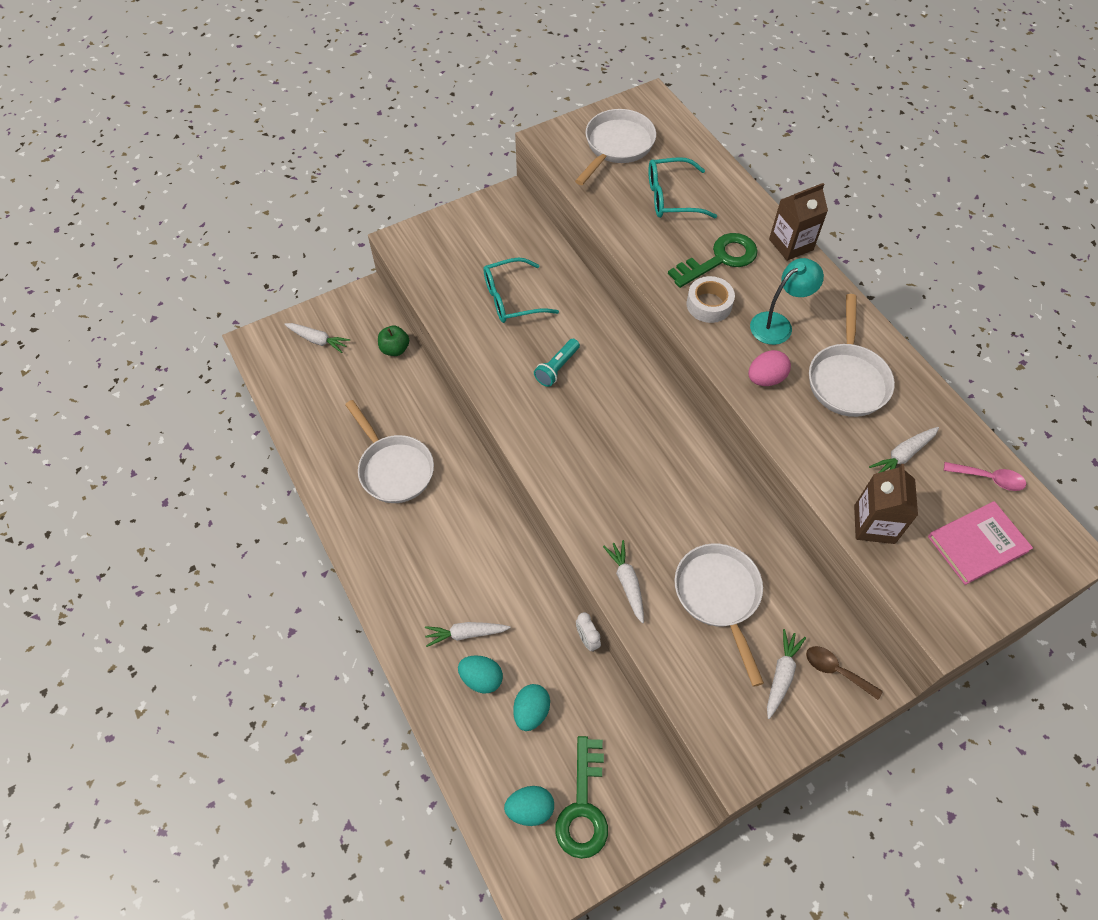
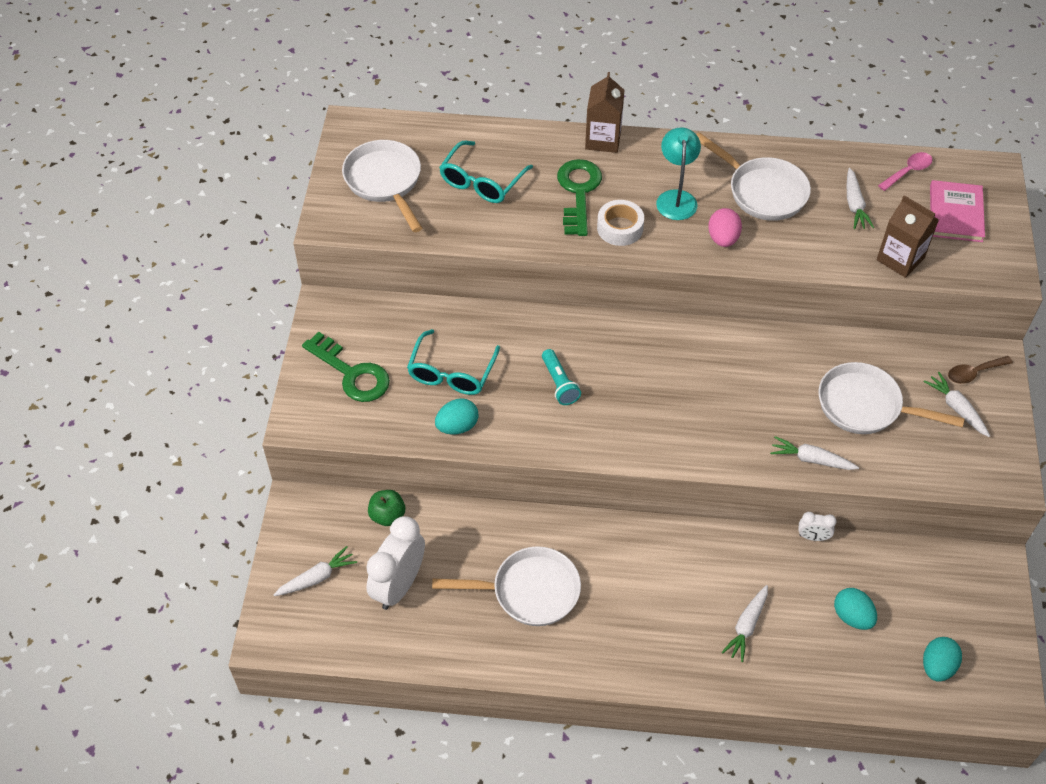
camera: 55 degrees left, 5 degrees down
turquoise egg [458,655,503,694] -> turquoise egg moved to [435,398,479,434]
green key [555,736,608,859] -> green key moved to [302,332,390,402]
none -> white clock [366,516,425,610]

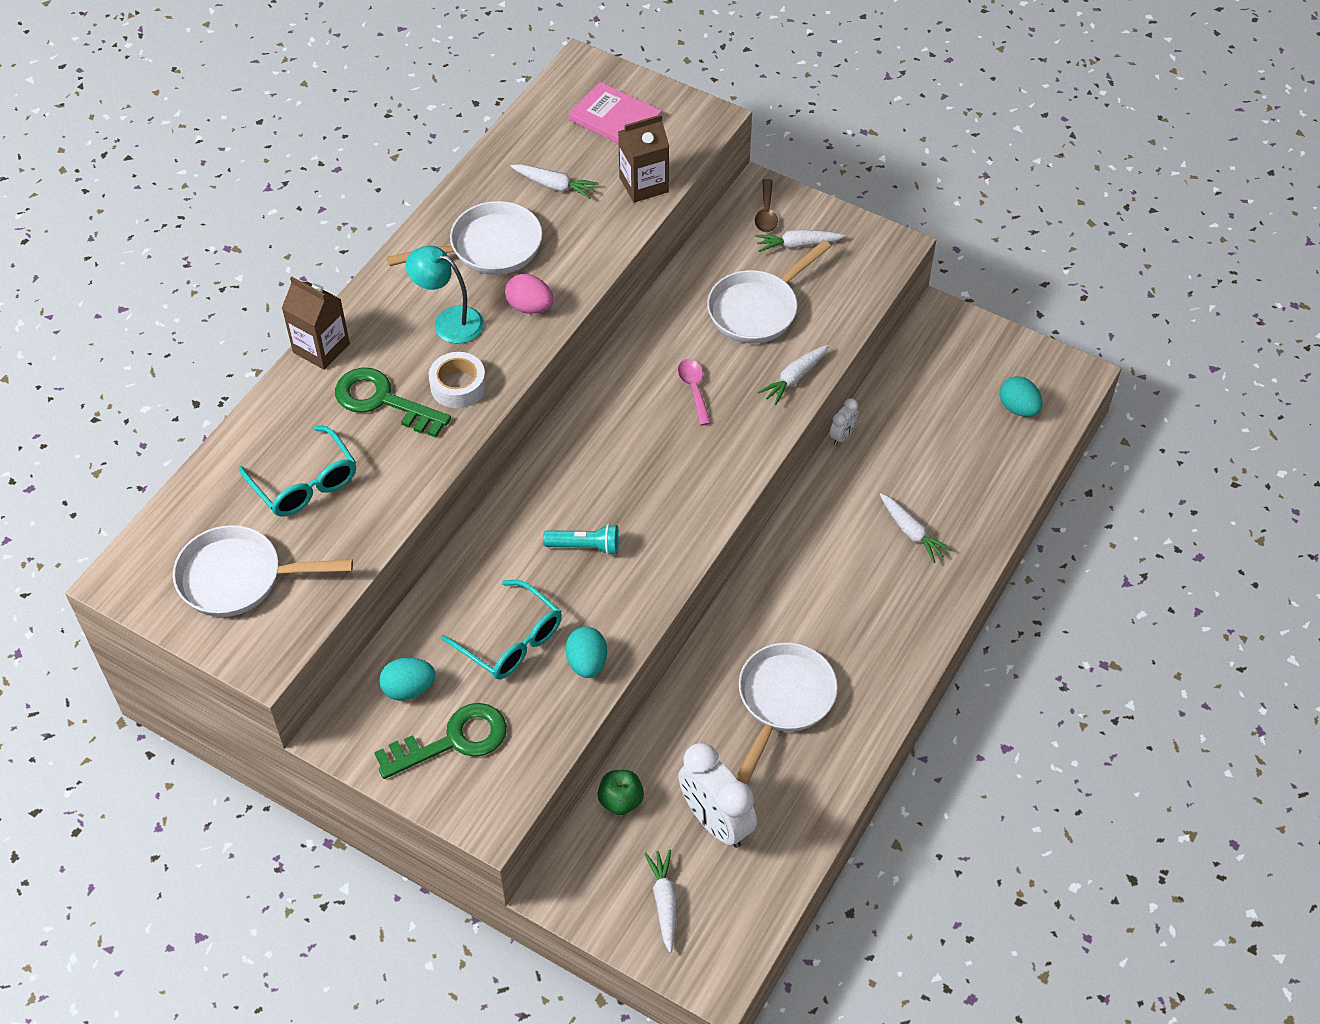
camera: 65 degrees left, 0 degrees up
turquoise egg [834,588,877,630] -> turquoise egg moved to [379,658,436,700]
pink spoon [878,152,933,191] -> pink spoon moved to [678,359,711,426]

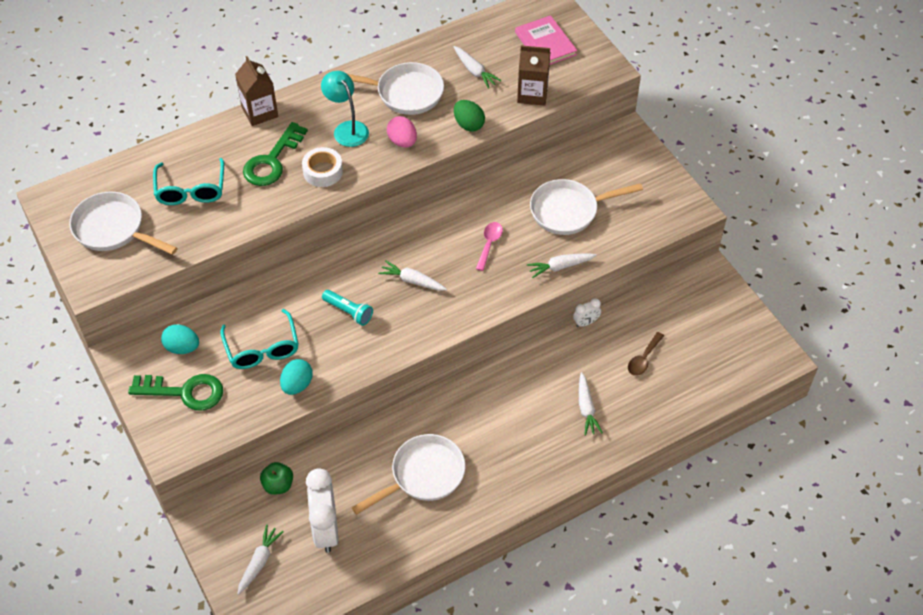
camera: 30 degrees right, 0 degrees up
green key [335,367,451,438] -> green key turned 120 degrees counterclockwise [243,122,308,186]
brown spoon [755,179,778,232] -> brown spoon moved to [628,332,664,376]
white carrot [755,229,846,252] -> white carrot moved to [378,260,447,291]
turquoise egg [1000,376,1043,417] -> none
none -> green egg [454,100,485,132]

